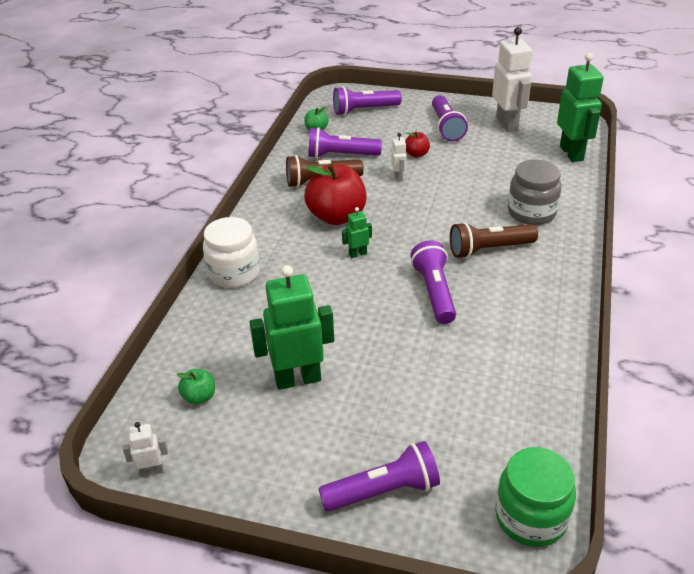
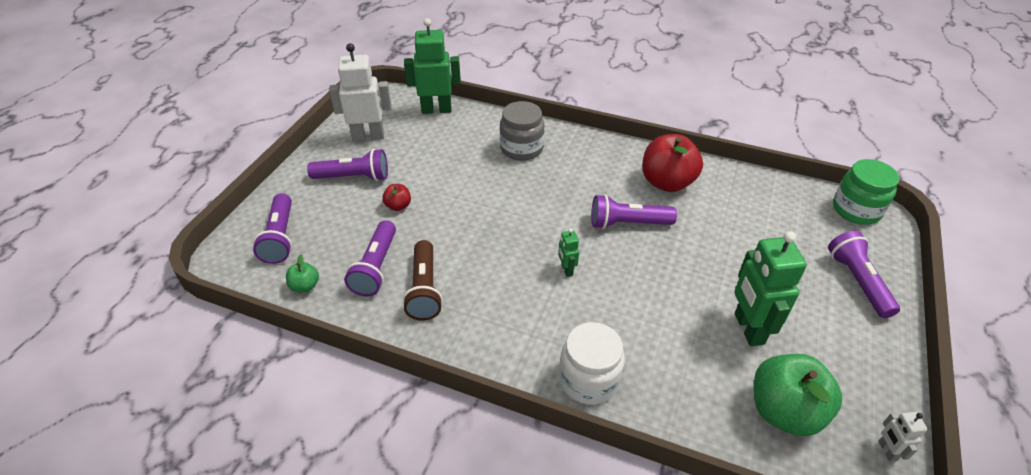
camera: 85 degrees left, 5 degrees up
green apple [177,369,215,405] -> green apple [754,354,842,437], size x2.15
red apple [304,164,367,225] -> red apple moved to [642,134,703,192]
white robot [391,133,407,182] -> none
brown flashlight [450,222,538,258] -> none

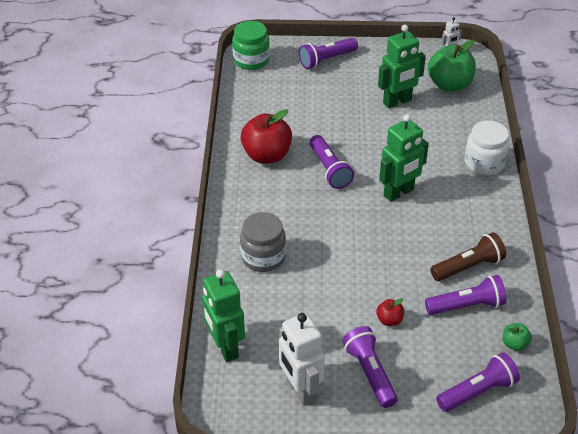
camera: 110 degrees left, 0 degrees up
green robot [558,228,579,277] -> green robot [379,114,429,202], size x2.16

